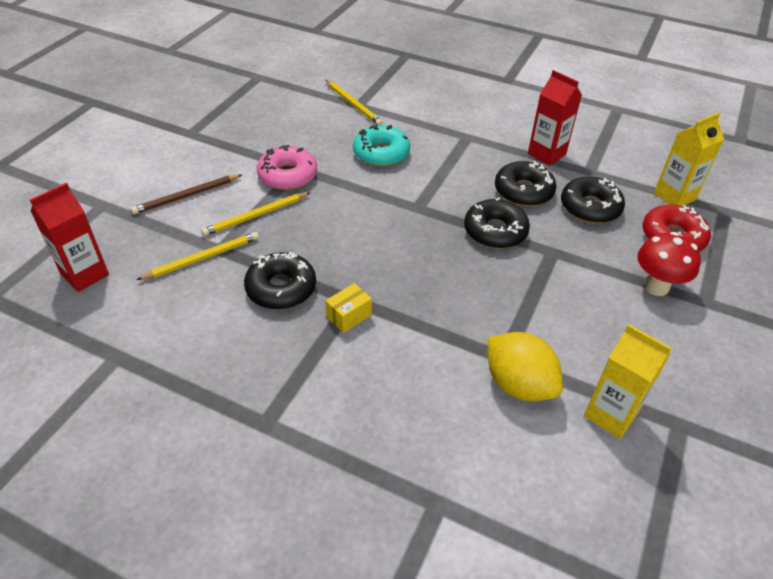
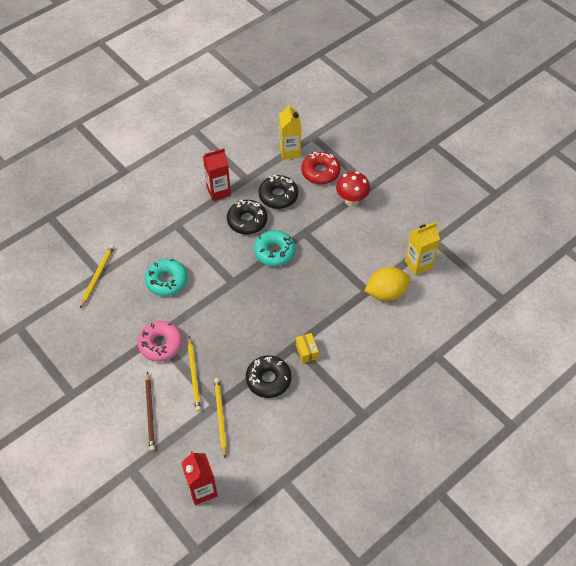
camera: 65 degrees left, 10 degrees up
yellow pencil [326,80,383,125] -> yellow pencil turned 60 degrees counterclockwise [80,245,114,308]
black donut [464,197,530,249] -> turquoise donut [254,230,295,266]

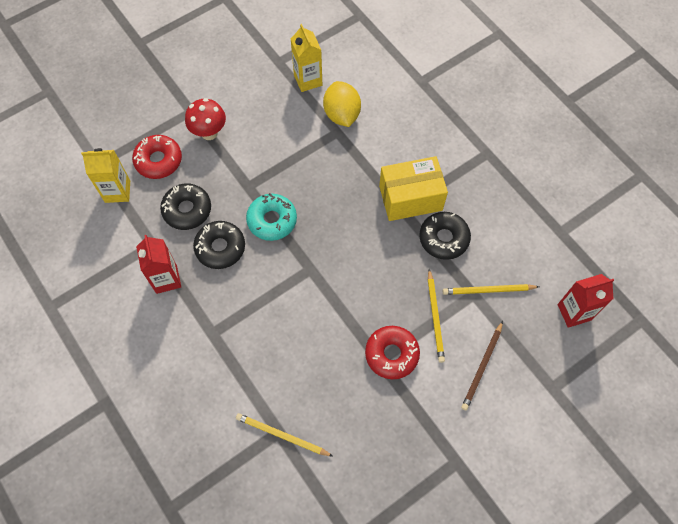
camera: 85 degrees left, 10 degrees up
pink donut [137,321,183,362] -> red donut [365,326,420,379]
turquoise donut [145,259,188,296] -> none
brown pencil [145,371,155,451] -> brown pencil turned 120 degrees clockwise [461,321,503,411]
yellow pencil [188,336,201,412] -> yellow pencil turned 90 degrees clockwise [428,269,445,363]
yellow box [296,333,319,363] -> yellow box [379,156,448,221], size x2.23

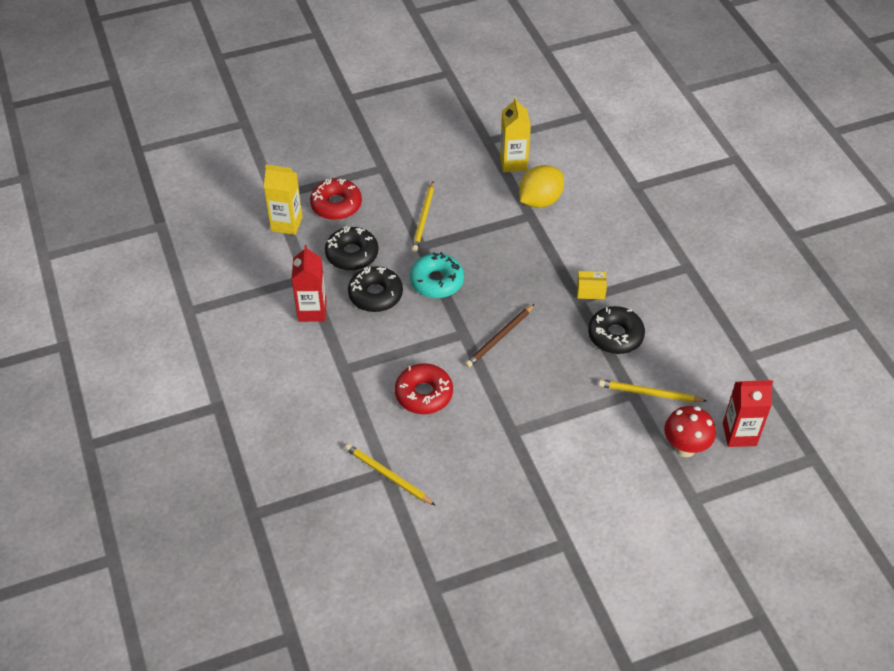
camera: 15 degrees right, 15 degrees down
red mushroom [185,98,226,140] -> red mushroom moved to [664,406,716,457]
yellow lemon [323,81,361,127] -> yellow lemon turned 45 degrees clockwise [519,165,564,208]
red donut [365,326,420,379] -> red donut moved to [395,363,453,414]
yellow box [379,156,448,221] -> yellow box [577,271,607,299], size x0.45
yellow pencil [428,269,445,363] -> yellow pencil moved to [412,182,434,252]
brown pencil [461,321,503,411] -> brown pencil moved to [465,304,535,368]

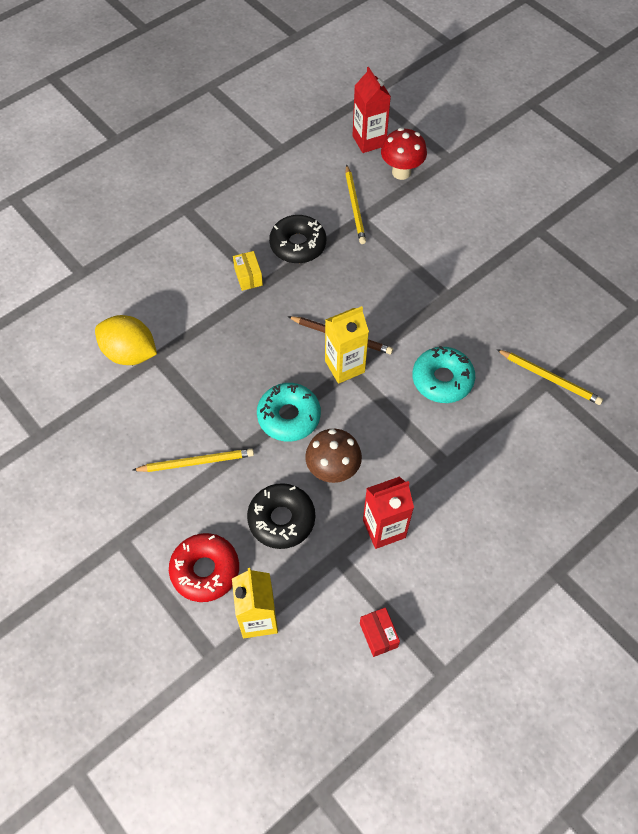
camera: 110 degrees left, 10 degrees up
yellow pencil [345,444,436,506] -> yellow pencil turned 75 degrees counterclockwise [496,349,603,405]
black donut [348,266,403,312] -> brown mushroom [305,429,362,483]
red donut [395,363,453,414] -> turquoise donut [413,346,475,403]
yellow carton [500,97,531,172] -> yellow carton moved to [325,306,369,384]
none -> red box [360,607,400,657]

